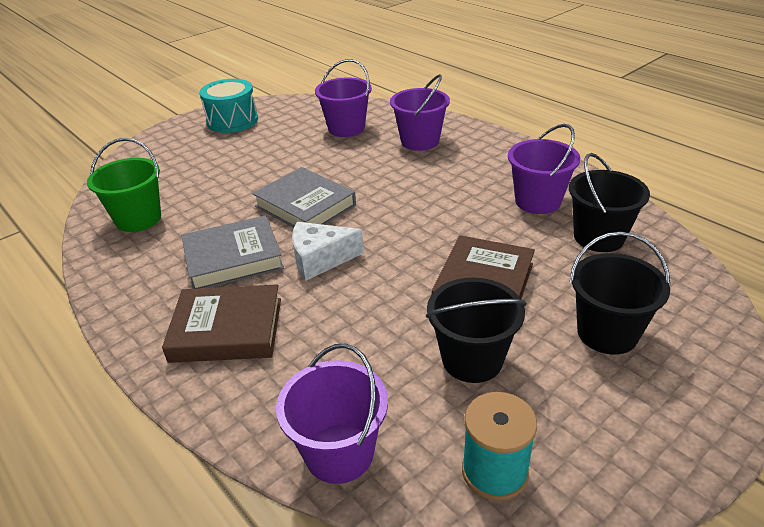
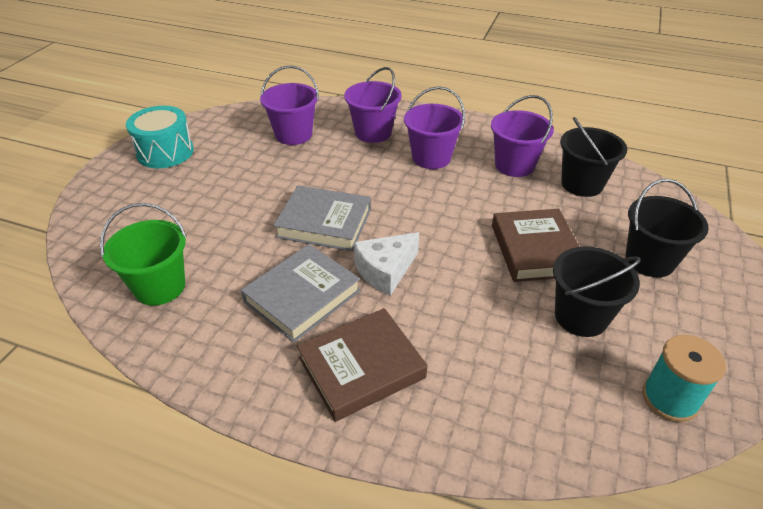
camera: 30 degrees left, 5 degrees up
purple bucket [276,344,388,484] -> purple bucket moved to [404,86,465,169]

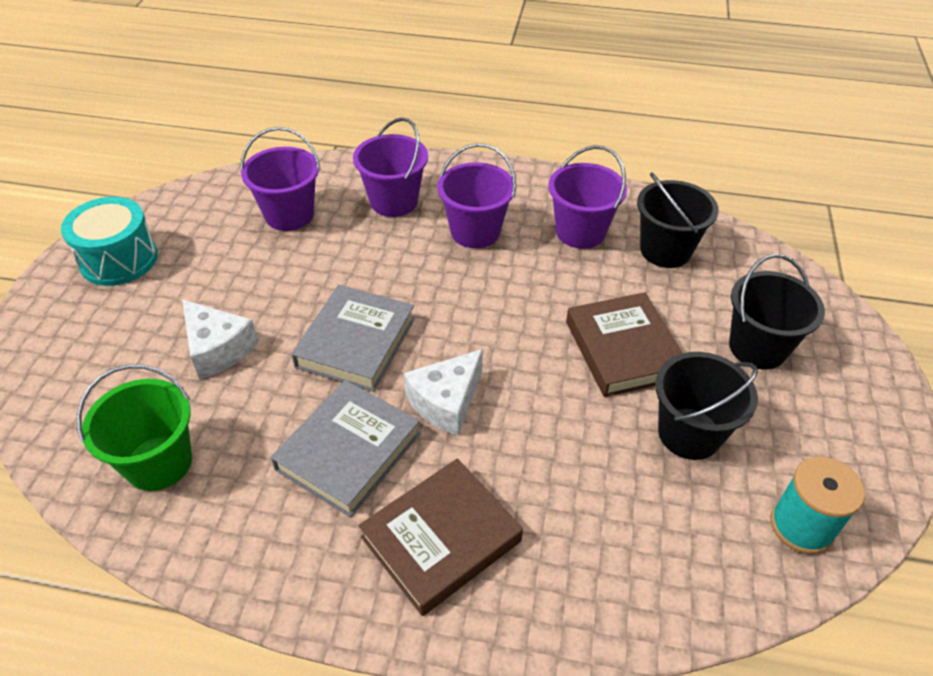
camera: 10 degrees left, 5 degrees up
grey book [273,185,371,251] -> grey book turned 75 degrees counterclockwise [291,285,415,392]
none -> white cheese [182,299,259,379]

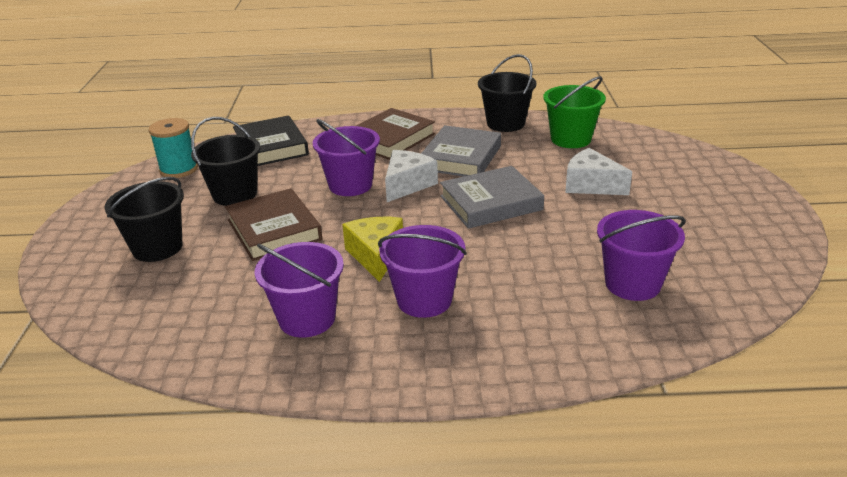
camera: 170 degrees right, 15 degrees down
turquoise drum [61,197,158,286] -> none
grey book [291,285,415,392] -> grey book turned 60 degrees clockwise [440,166,544,229]
purple bucket [353,118,428,217] -> purple bucket moved to [313,119,380,196]
black bucket [637,172,719,268] -> black bucket moved to [478,54,537,132]
none -> black book [233,115,309,166]
none -> yellow cheese [342,217,403,282]

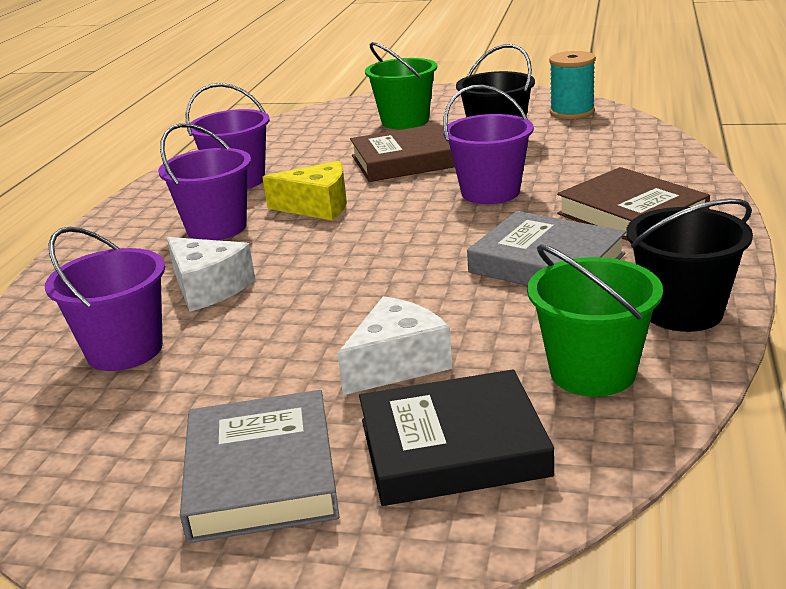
camera: 105 degrees right, 5 degrees down
black bucket [104,177,184,262] -> green bucket [365,42,437,129]
black book [233,115,309,166] -> black book moved to [359,369,554,506]
white cheese [385,150,438,202] -> white cheese moved to [167,237,255,312]
grey book [440,166,544,229] -> grey book moved to [180,390,339,543]

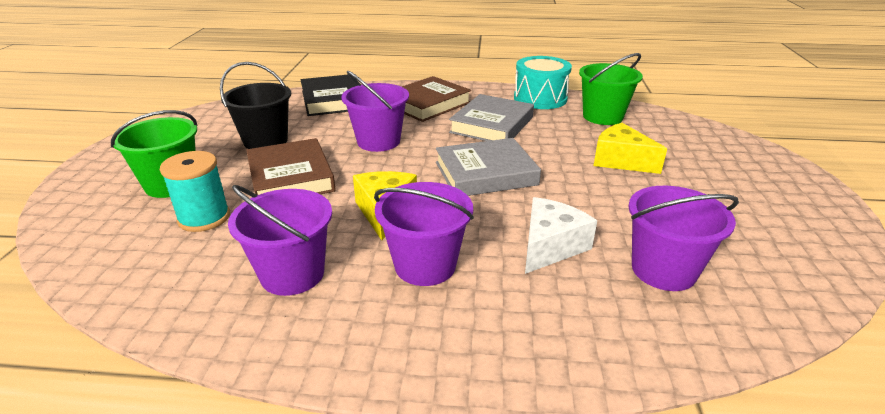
camera: 100 degrees left, 5 degrees up
grey book [180,390,339,543] -> grey book moved to [436,138,541,196]
white cheese [337,296,453,395] -> yellow cheese [593,123,667,174]
black book [359,369,554,506] -> black book moved to [301,75,358,116]
turquoise spool [549,51,596,120] -> turquoise spool moved to [160,151,230,232]
black bucket [626,199,753,332] -> turquoise drum [514,56,572,109]

